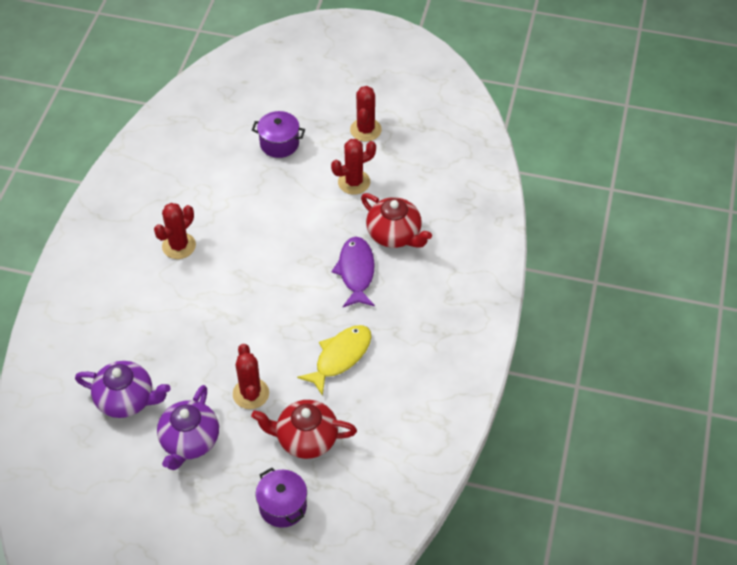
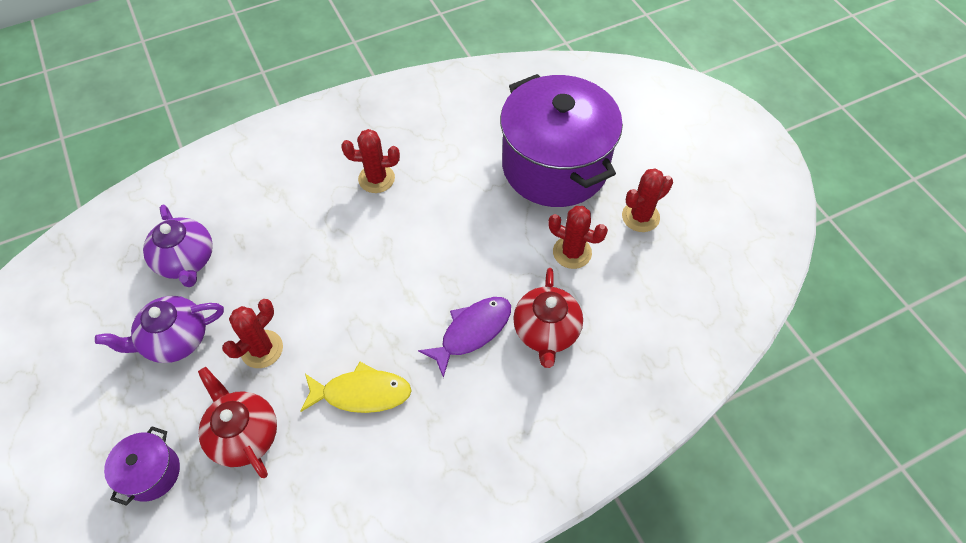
camera: 50 degrees right, 5 degrees up
purple pot [252,111,305,158] -> purple pot [500,74,623,207], size x2.38

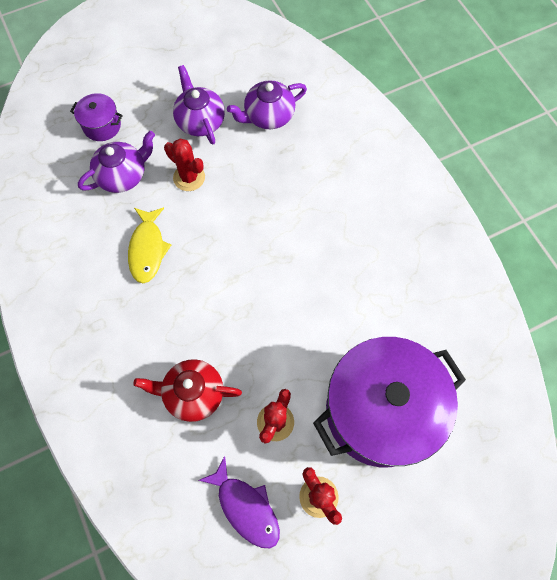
camera: 90 degrees right, 10 degrees up
red teapot [198,367,277,478] -> purple teapot [78,131,155,193]
red cactus [341,129,400,193] -> none
purple fish [418,297,511,378] -> purple fish moved to [198,456,280,548]

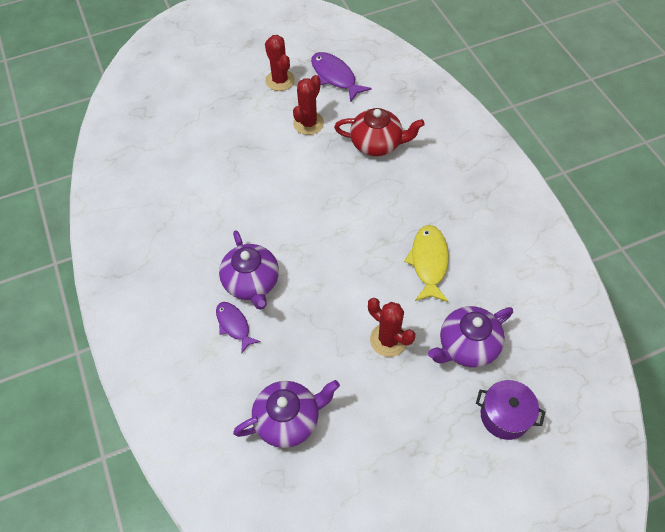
camera: 175 degrees left, 10 degrees down
purple teapot [173,65,225,145] -> purple teapot moved to [219,230,279,310]
purple pot [313,337,466,467] -> none
none -> purple fish [216,302,261,354]

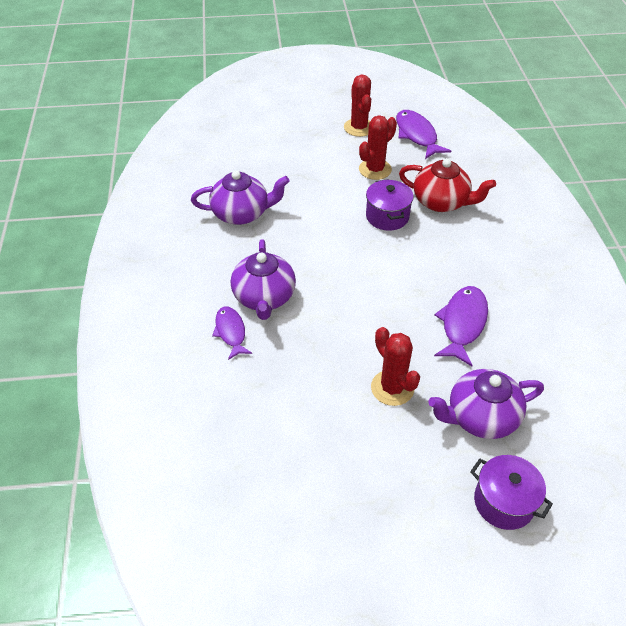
camera: 15 degrees right, 10 degrees down
purple teapot [233,380,340,448] -> purple teapot moved to [191,170,290,225]
yellow fish [404,225,449,302] -> purple fish [434,286,488,366]
none -> purple pot [366,179,413,231]

